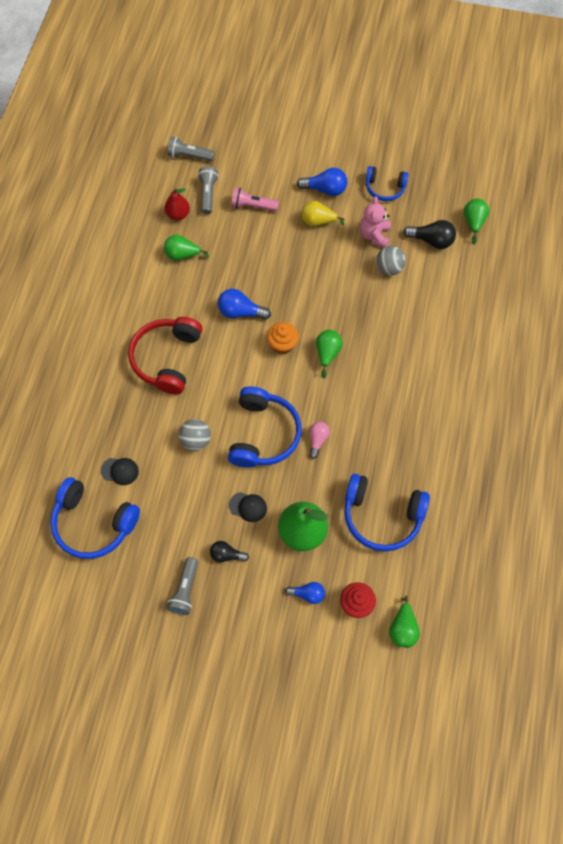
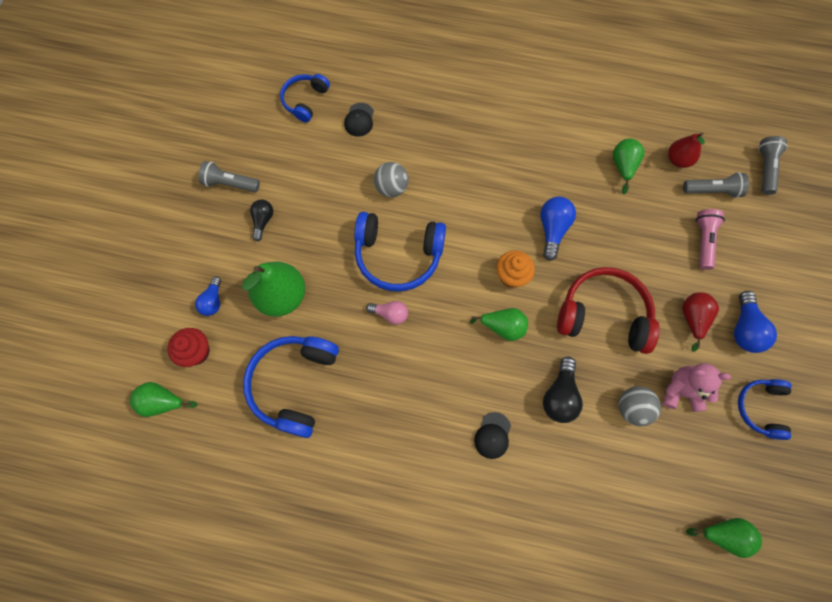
camera: 90 degrees right, 5 degrees up
blue headphones [50,477,140,559] -> blue headphones [280,74,330,123], size x0.60
red headphones [128,317,202,394] -> red headphones moved to [557,267,660,354]
black cap [229,492,267,522] -> black cap moved to [474,412,511,459]
yellow pear [302,201,344,227] -> red pear [682,292,719,352]
black light bulb [403,220,456,249] -> black light bulb moved to [543,357,583,423]

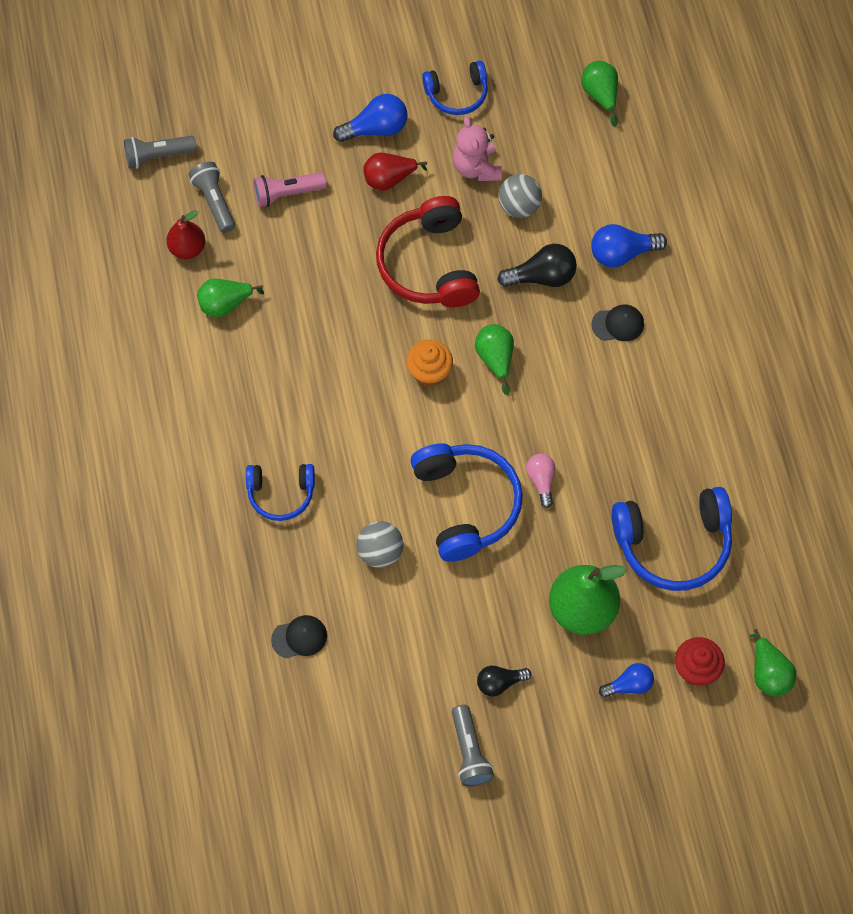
camera: 115 degrees left, 5 degrees down
blue headphones [280,74,330,123] -> blue headphones moved to [246,464,315,521]
blue light bulb [540,197,576,261] -> blue light bulb moved to [591,224,667,267]

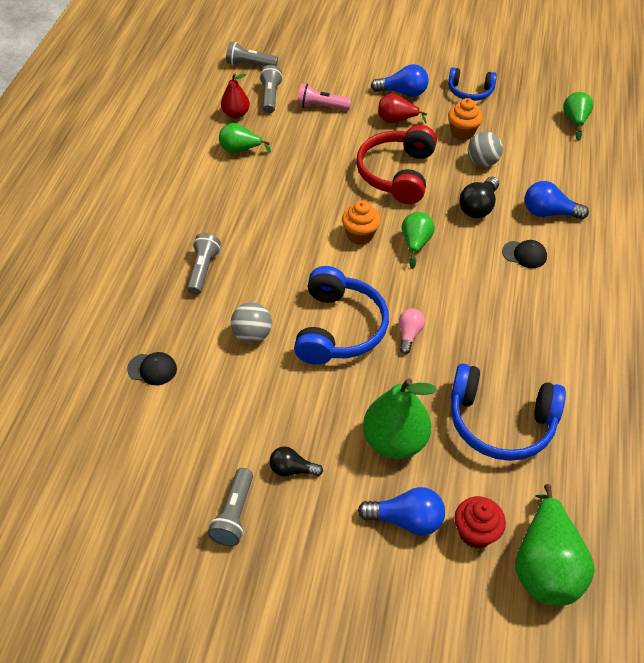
camera: 25 degrees right, 15 degrees down
blue headphones [246,464,315,521] -> grey flashlight [187,233,221,295]
pink teddy bear [453,117,502,181] -> orange cupcake [448,98,483,140]
black light bulb [497,244,577,287] -> black light bulb turned 105 degrees clockwise [459,177,499,218]
blue light bulb [599,663,654,698] -> blue light bulb [358,487,445,536], size x1.52
green pear [749,629,796,697] -> green pear [515,484,595,606], size x1.69

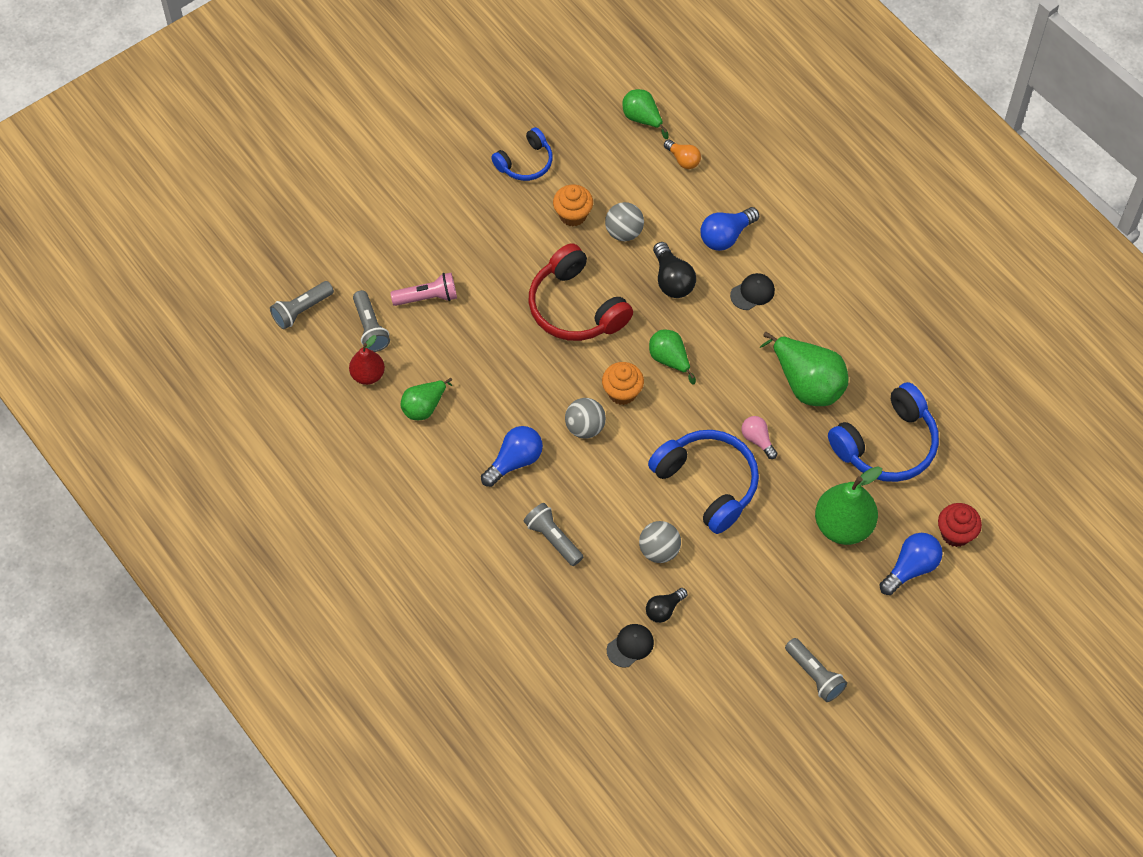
camera: 50 degrees left, 10 degrees up
grey flashlight [259,65,283,114] -> grey flashlight turned 150 degrees counterclockwise [353,290,390,352]
black light bulb [269,446,323,476] -> black light bulb moved to [646,588,687,623]
pink flashlight [297,83,351,111] -> pink flashlight turned 150 degrees counterclockwise [390,273,457,306]
blue light bulb [371,64,428,97] -> blue light bulb moved to [481,426,543,487]
red pear [378,93,427,123] -> none
green pear [515,484,595,606] -> green pear moved to [759,332,848,406]
none -> grey ball [565,398,606,439]
none -> orange light bulb [664,139,701,169]

